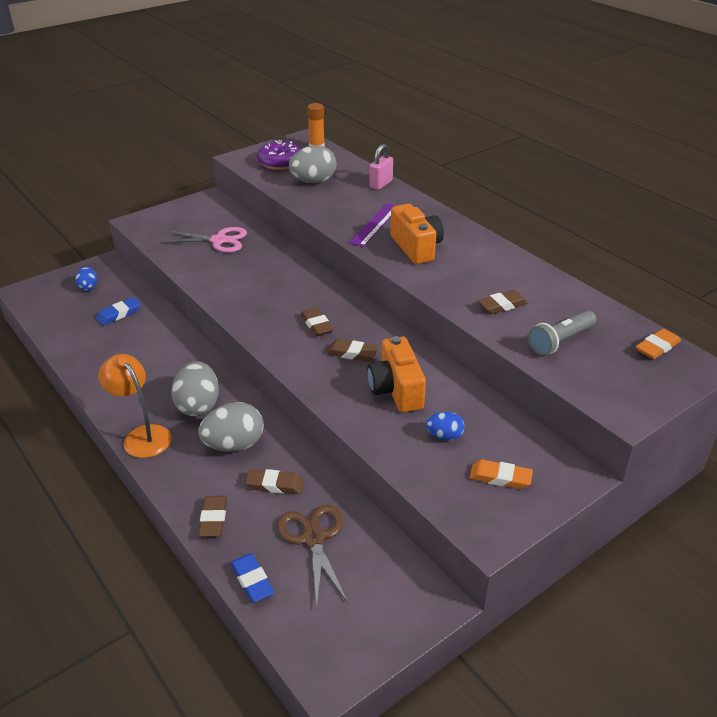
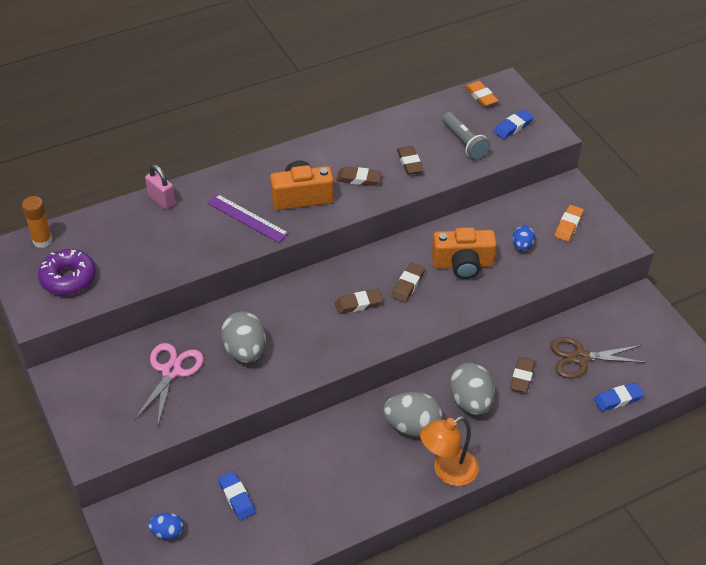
camera: 80 degrees left, 10 degrees up
brown eraser [198,496,227,537] -> brown eraser moved to [336,167,382,186]
grey egg [289,145,336,183] -> grey egg moved to [221,311,266,363]
none -> blue eraser [494,110,534,139]

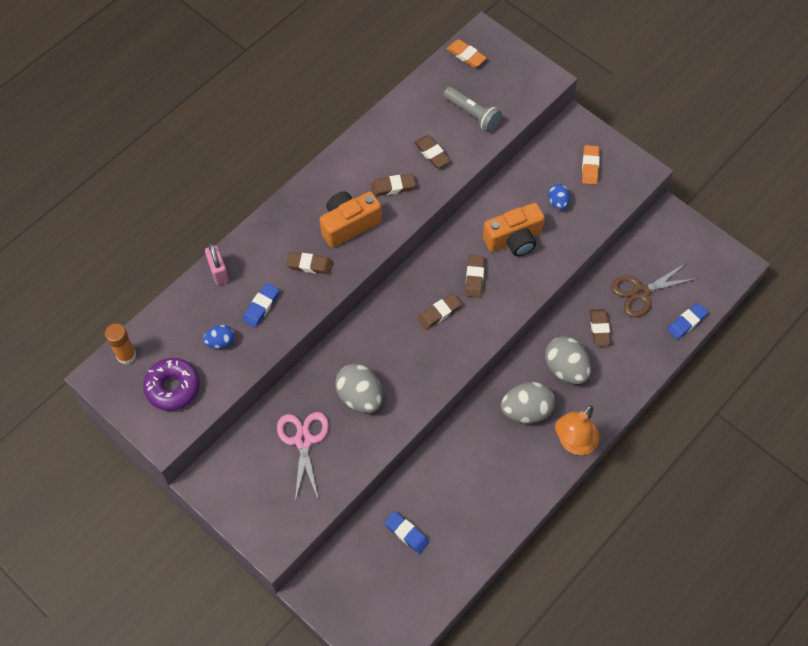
camera: 20 degrees left, 15 degrees up
pink padlock [145,164,176,210] -> pink padlock turned 45 degrees clockwise [205,243,229,285]
blue egg [148,513,184,540] -> blue egg moved to [203,325,235,349]
purple ruler [207,194,289,243] -> brown eraser [286,252,333,275]
blue eraser [494,110,534,139] -> blue eraser moved to [243,283,279,328]

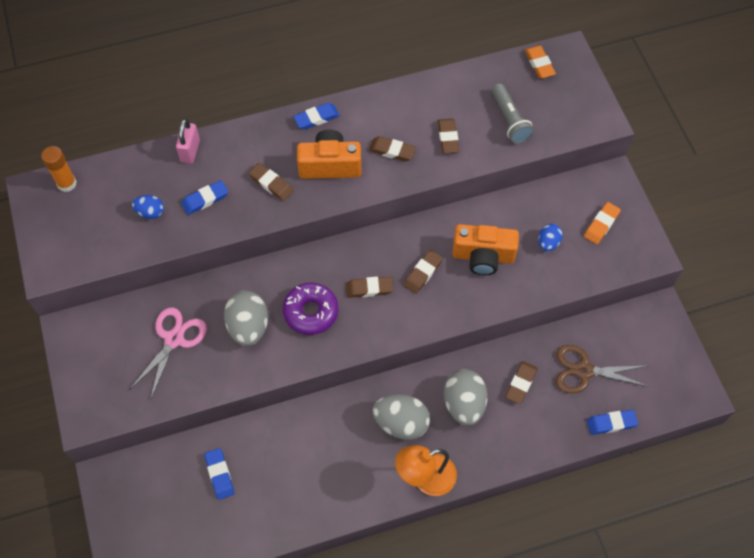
camera: 30 degrees right, 0 degrees up
purple donut [143,358,200,411] -> purple donut moved to [283,282,338,335]
none -> blue eraser [293,103,340,130]

